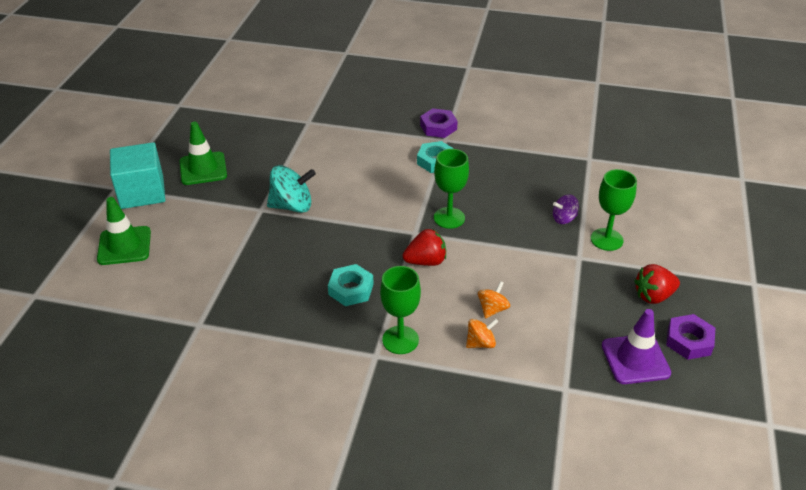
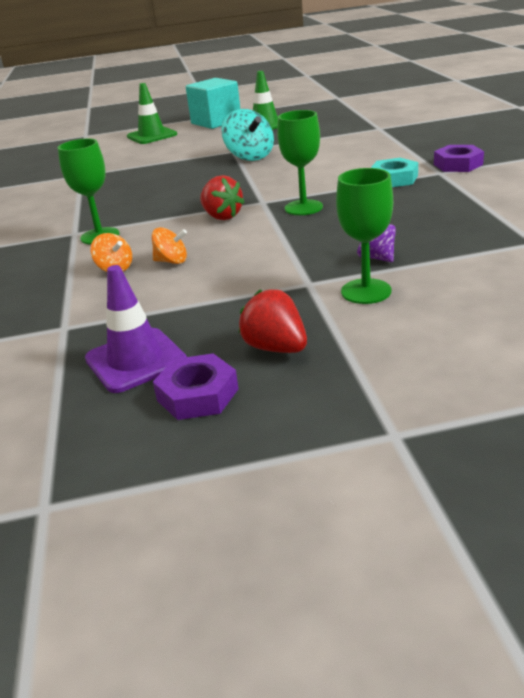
camera: 70 degrees right, 10 degrees down
turquoise nut [328,264,374,306] -> none

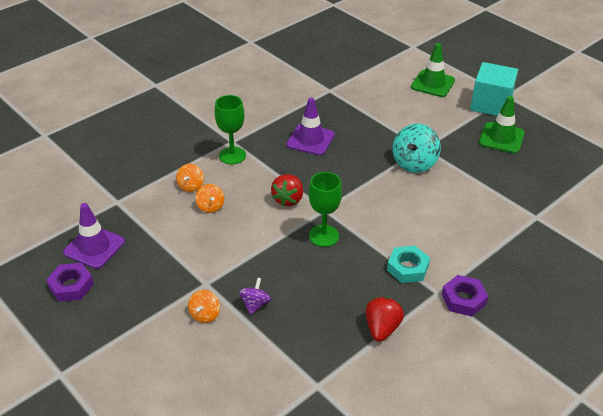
camera: 55 degrees right, 10 degrees up
red strawberry [239,289,307,353] -> red strawberry moved to [366,297,404,342]
green goblet [336,168,393,304] -> orange spinning top [188,290,220,323]
none -> purple traffic cone [286,98,335,155]

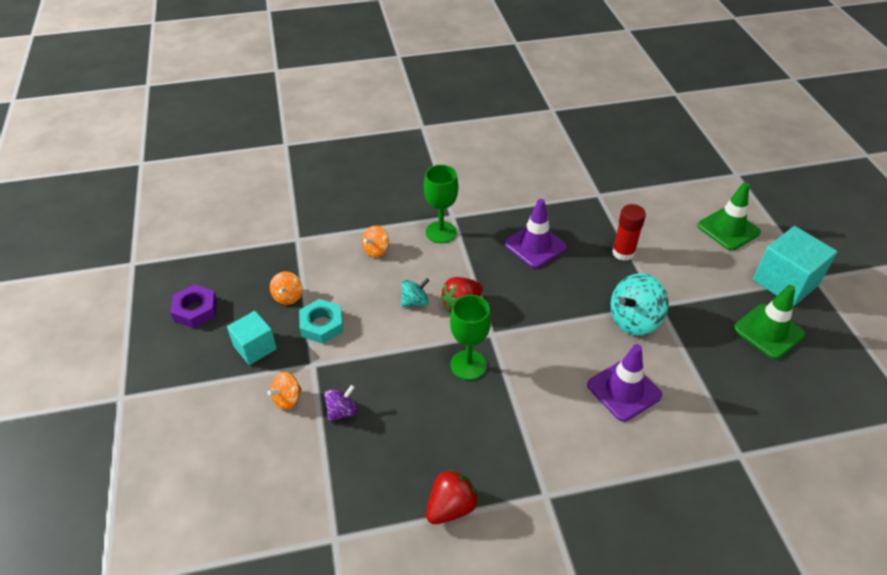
camera: 30 degrees right, 5 degrees up
purple traffic cone [63,203,125,269] -> purple traffic cone moved to [587,344,662,422]
orange spinning top [196,184,224,213] -> orange spinning top moved to [270,271,303,305]
turquoise nut [387,246,430,283] -> turquoise nut moved to [299,299,343,344]
purple nut [442,275,488,316] -> none
none -> turquoise cube [227,311,277,365]
none -> turquoise spinning top [401,278,429,307]
none -> red glue stick [612,204,646,261]

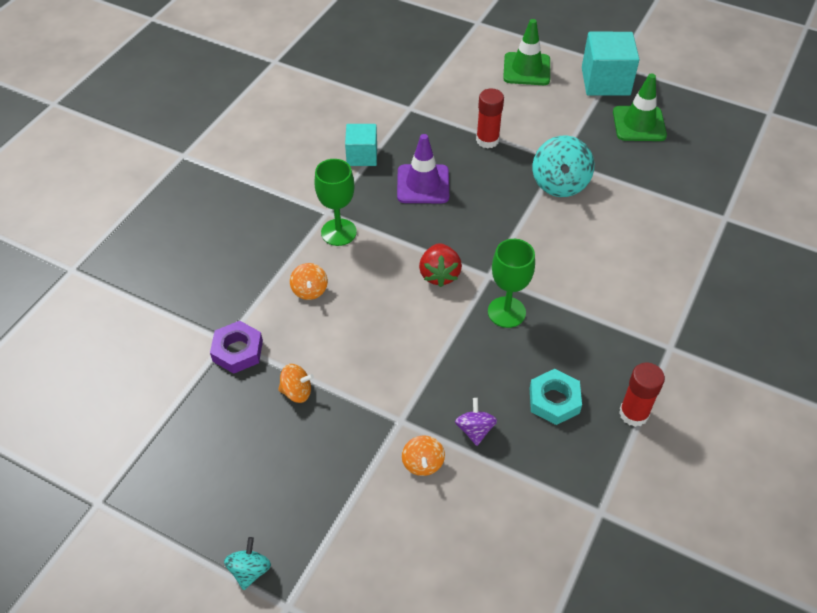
camera: 50 degrees left, 5 degrees up
purple nut [170,284,217,328] -> purple nut moved to [210,321,263,374]
turquoise cube [227,311,277,365] -> turquoise cube moved to [345,124,377,166]
orange spinning top [270,271,303,305] -> orange spinning top turned 45 degrees counterclockwise [278,364,314,403]
turquoise nut [299,299,343,344] -> turquoise nut moved to [530,369,582,425]
turquoise spinning top [401,278,429,307] -> turquoise spinning top moved to [224,537,271,590]
red strawberry [426,469,479,524] -> red glue stick [619,362,665,427]
purple traffic cone [587,344,662,422] -> none

